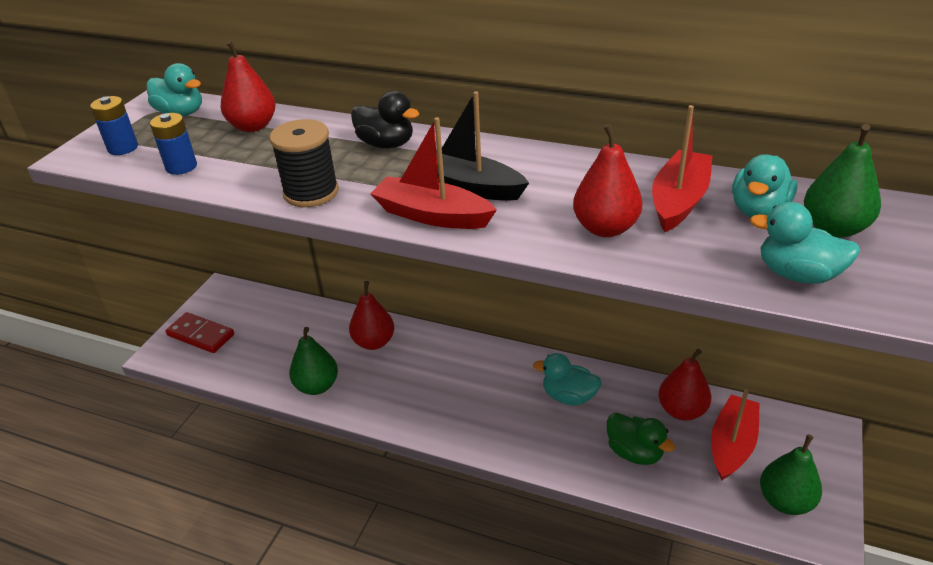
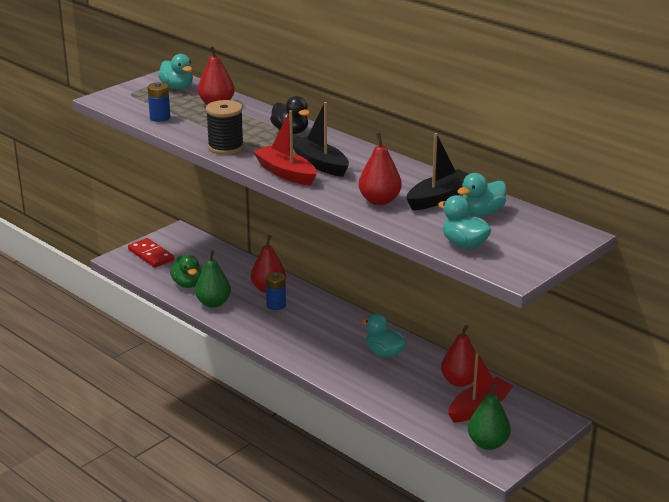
camera: 20 degrees right, 10 degrees down
blue battery [90,96,138,155] -> blue battery moved to [266,272,286,310]
green duck [607,413,675,465] -> green duck moved to [170,255,202,288]
red boat [652,105,712,232] -> black boat [406,133,469,210]
green pear [804,124,881,238] -> none

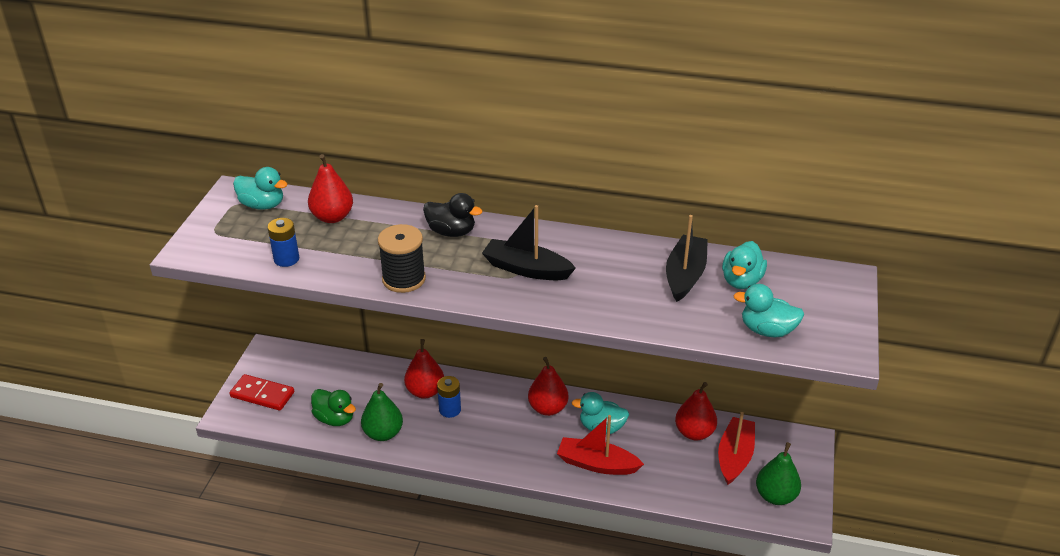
camera: 30 degrees left, 10 degrees up
red boat [253,110,317,185] -> red boat moved to [557,415,644,475]
red pear [359,132,402,205] -> red pear moved to [528,357,569,416]

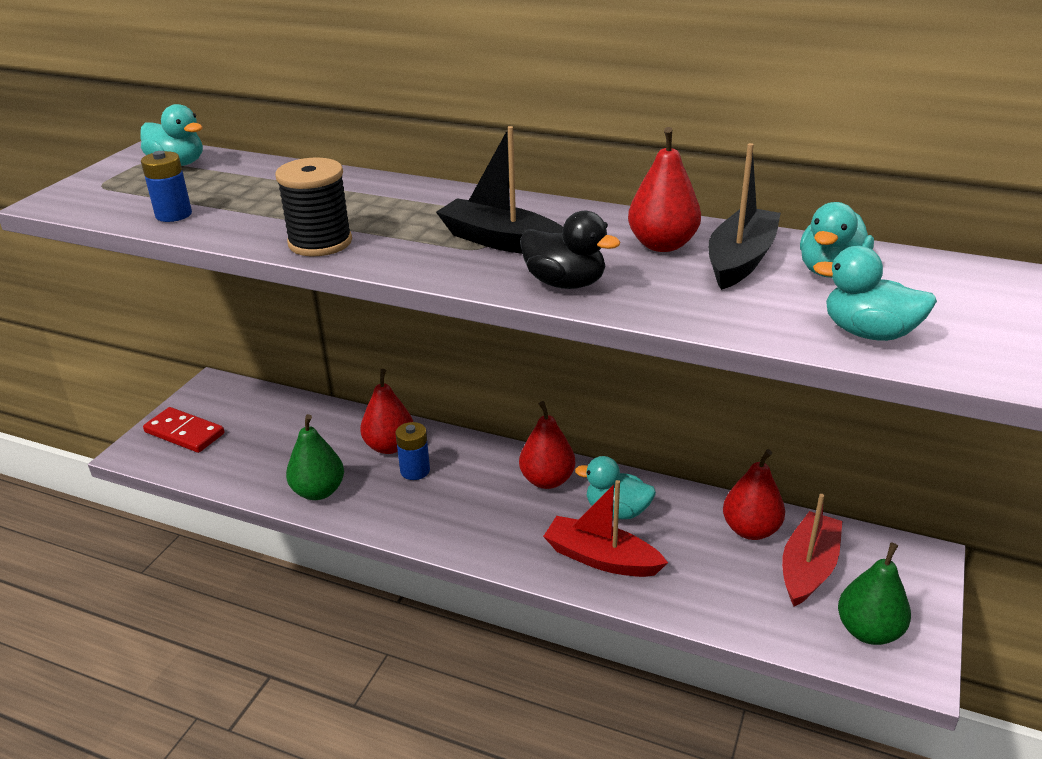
camera: 10 degrees right, 5 degrees down
red pear [308,154,353,223] -> red pear moved to [628,127,701,252]
green duck [311,389,356,426] -> none
black duck [423,193,482,237] -> black duck moved to [520,211,620,289]

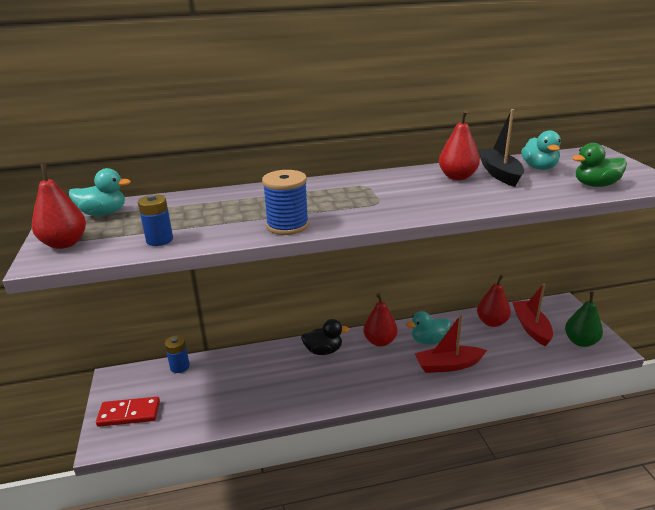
camera: 35 degrees left, 5 degrees down
black spool [275,158,352,256] -> blue spool [262,170,309,235]
green pear [286,414,344,500] -> none
red pear [360,369,413,454] -> red pear moved to [32,164,86,249]
blue battery [396,422,430,480] -> blue battery moved to [165,336,190,373]
black boat [436,126,563,254] -> none
black duck [520,211,620,289] -> black duck moved to [301,319,349,355]
turquoise duck [813,246,937,341] -> green duck [572,143,627,187]

